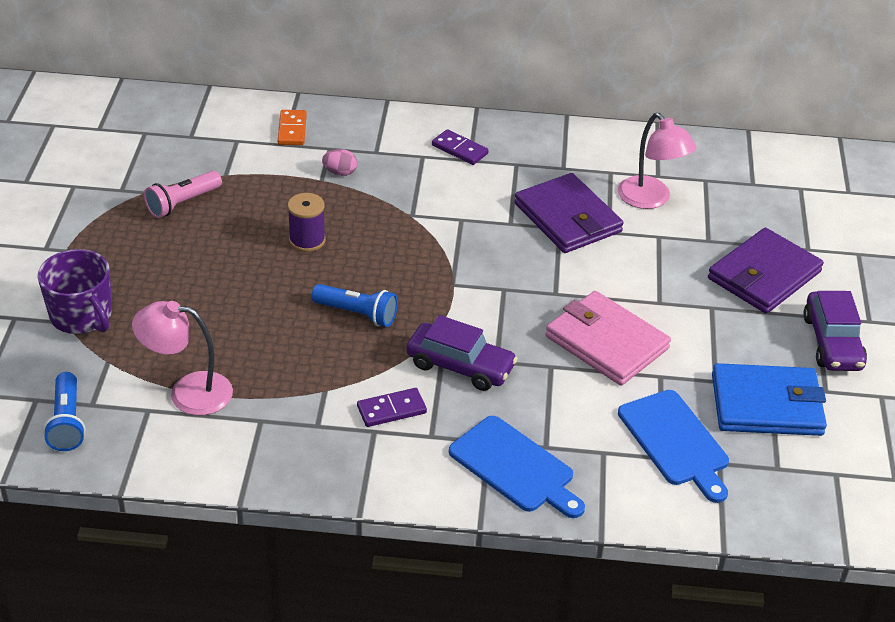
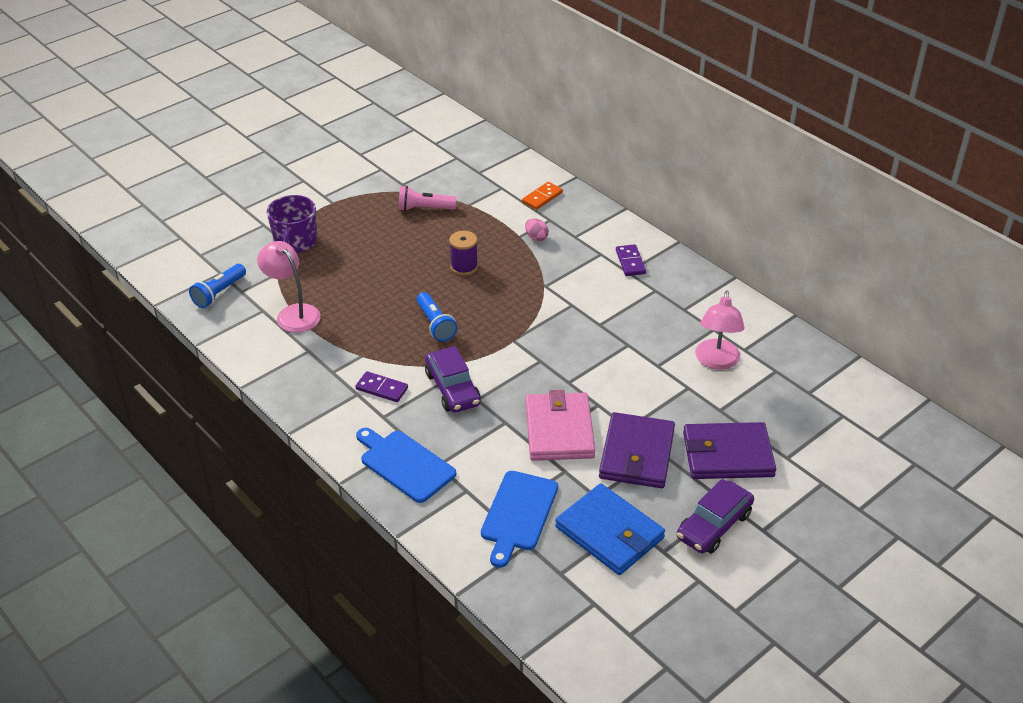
camera: 45 degrees right, 0 degrees up
blue cutting board [449,416,585,518] -> blue cutting board turned 135 degrees clockwise [356,428,456,503]
purple wallet [514,173,624,253] -> purple wallet moved to [599,412,675,488]

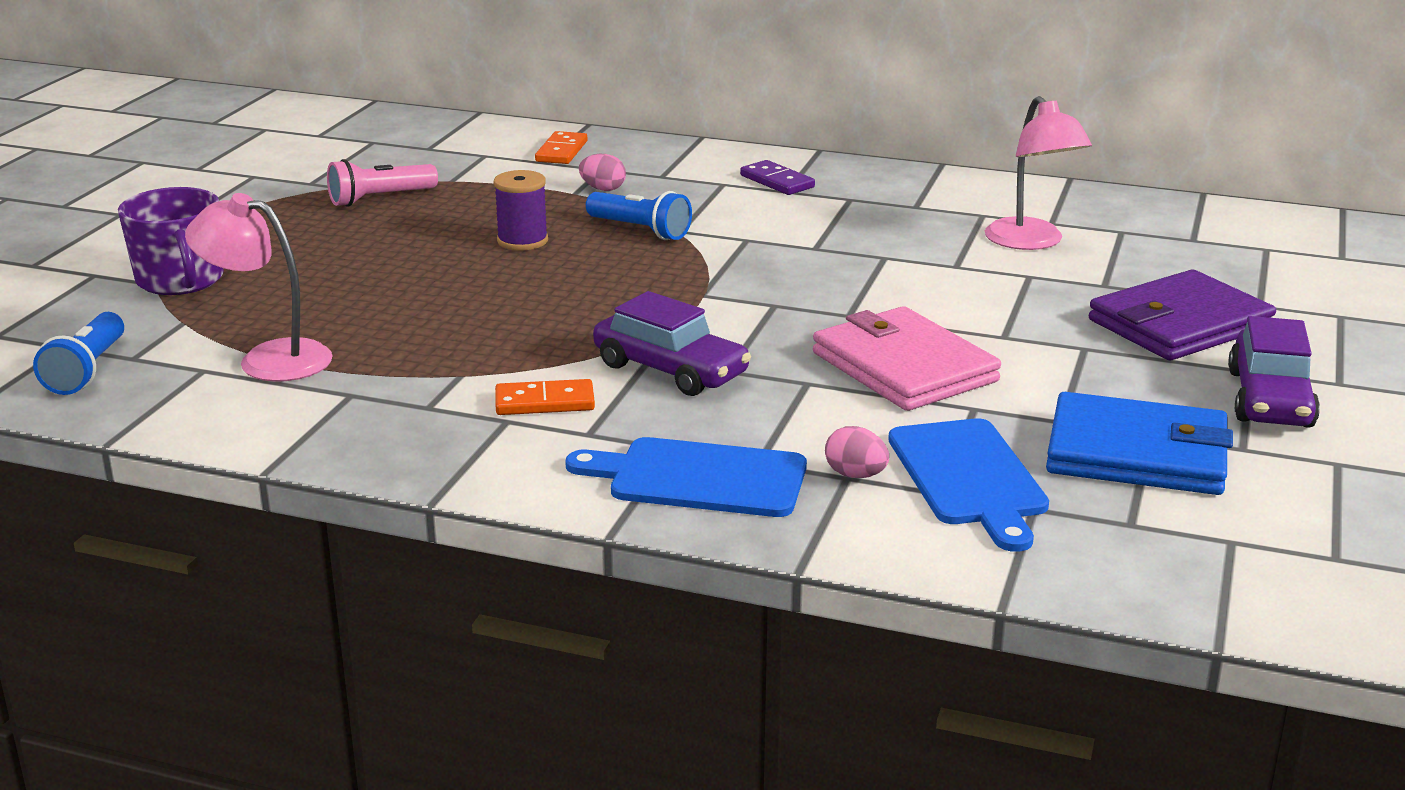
camera: 30 degrees left, 15 degrees down
purple domino [355,371,408,402] -> orange domino [495,379,595,415]
blue flashlight [416,292,457,341] -> blue flashlight moved to [586,191,692,240]
purple wallet [599,412,675,488] -> none
none -> pink egg [825,426,889,478]

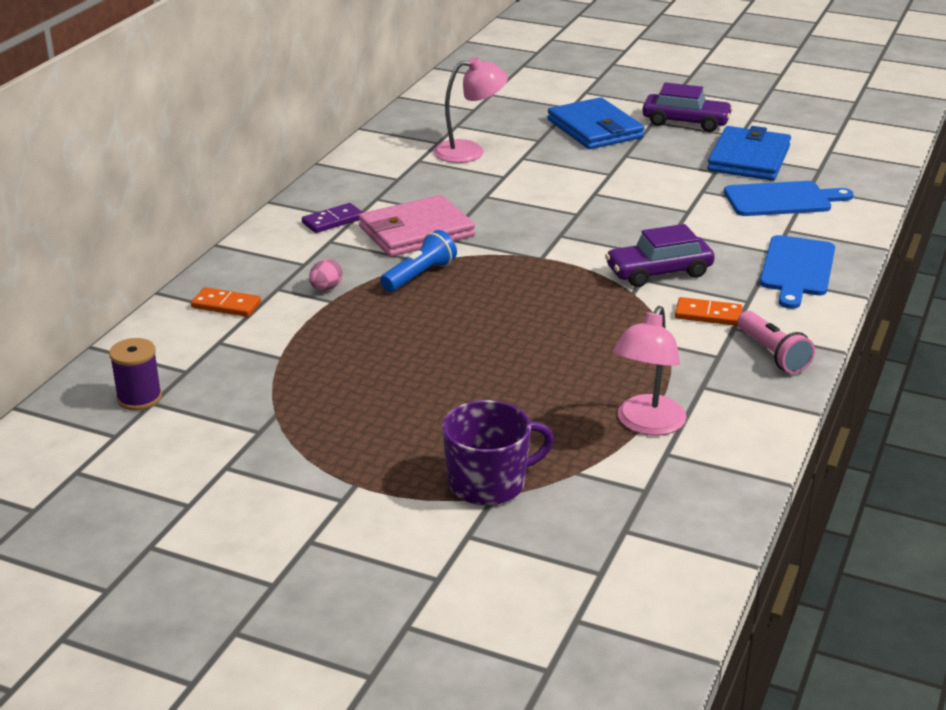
camera: 85 degrees left, 5 degrees up
blue flashlight [33,312,124,395] -> none
pink flashlight [327,159,438,207] -> pink flashlight moved to [737,311,815,374]
purple spool [494,170,548,250] -> purple spool moved to [109,338,162,410]
orange domino [495,379,595,415] -> orange domino turned 75 degrees counterclockwise [675,297,742,326]
purple car [593,291,751,396] -> purple car turned 150 degrees counterclockwise [605,224,715,287]
pink wallet [813,306,1001,411] -> pink wallet moved to [359,195,475,257]
pink egg [825,426,889,478] -> none
purple wallet [1089,269,1276,360] -> blue wallet [547,97,645,149]

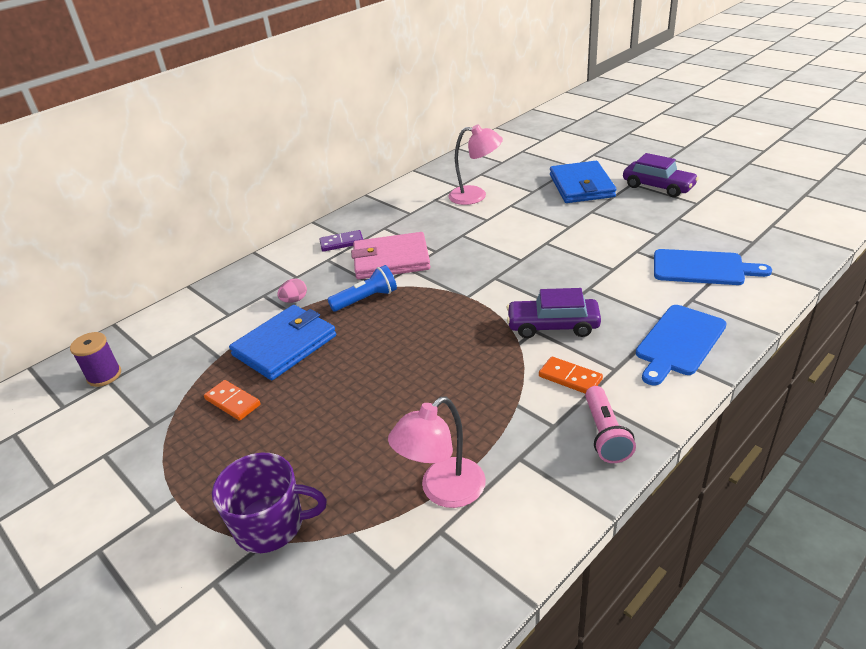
camera: 25 degrees right, 5 degrees up
orange domino [191,287,261,317] -> orange domino moved to [204,380,261,421]
blue wallet [707,126,791,181] -> blue wallet moved to [229,305,336,380]

